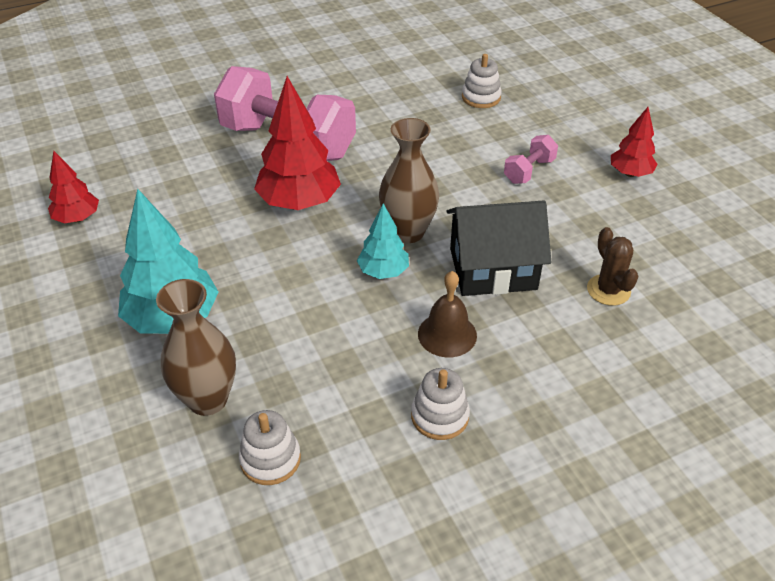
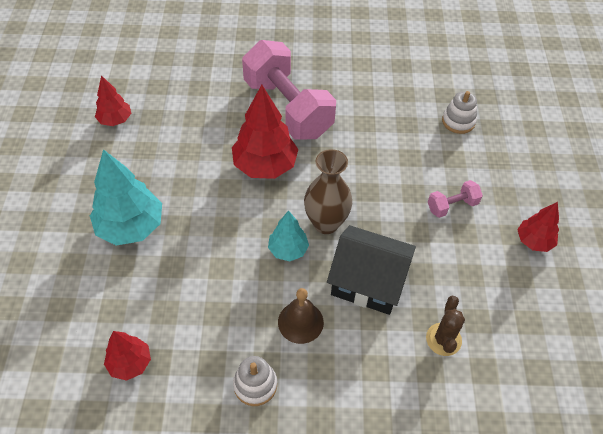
camera: 25 degrees right, 10 degrees up
brown vase [156,279,236,416] -> none
white stacking toy [239,410,301,485] -> red tree [104,331,151,381]

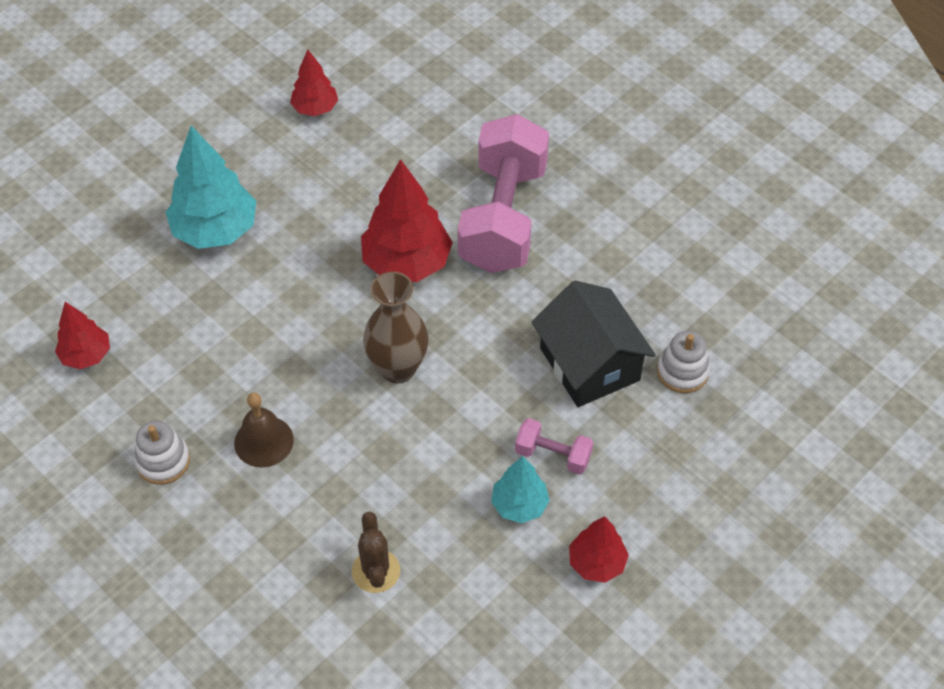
camera: 45 degrees right, 0 degrees up
turquoise tree [268,210,309,261] -> turquoise tree moved to [491,456,550,523]
black house [327,225,416,315] -> black house moved to [532,280,656,407]
brown cactus [426,296,465,356] -> brown cactus turned 60 degrees counterclockwise [352,512,400,593]

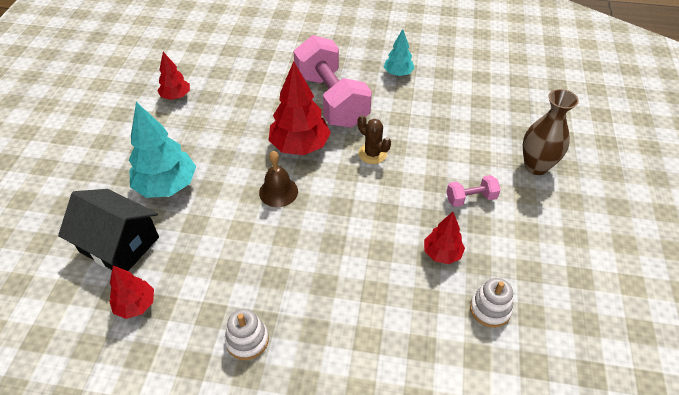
camera: 35 degrees left, 5 degrees down
brown bell [234,393,294,468] -> brown bell moved to [259,151,298,207]
brown cactus [352,512,400,593] -> brown cactus moved to [358,115,391,164]
brown vase [363,272,429,384] -> brown vase moved to [523,89,579,175]
turquoise tree [491,456,550,523] -> turquoise tree moved to [384,29,415,76]
black house [532,280,656,407] -> black house moved to [58,189,159,271]
red tree [569,516,629,583] -> red tree moved to [424,212,465,264]
white stacking toy [657,331,710,393] -> white stacking toy moved to [470,278,513,328]

